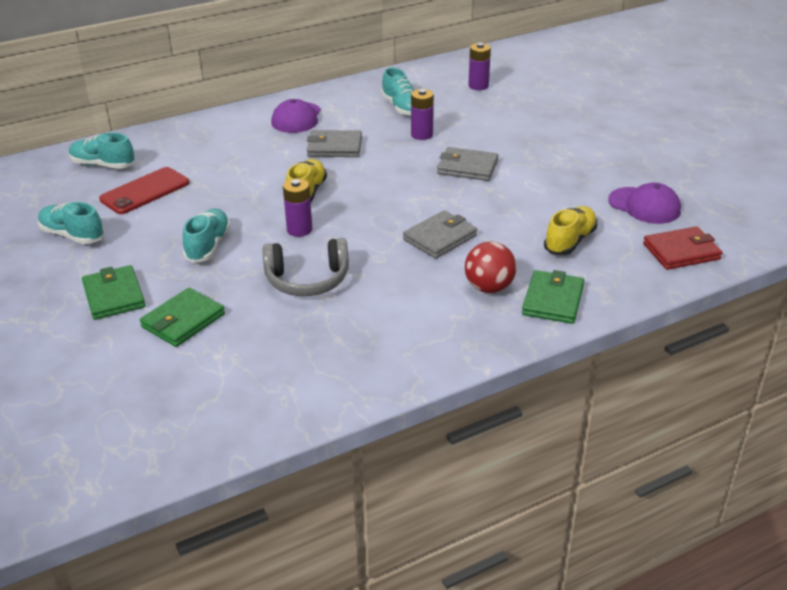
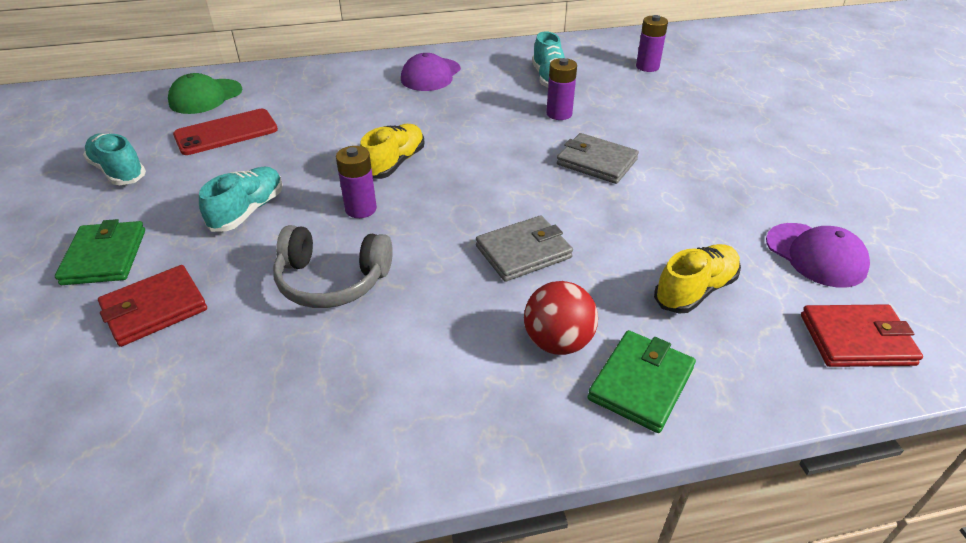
camera: 15 degrees right, 5 degrees up
turquoise shoe [69,132,134,169] -> green cap [168,73,242,114]
green wallet [140,288,225,347] -> red wallet [98,265,207,347]
grey wallet [307,130,362,157] -> none

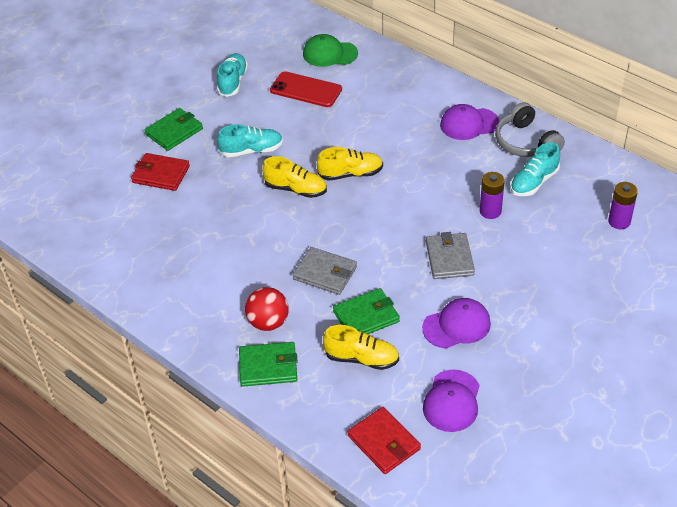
camera: 55 degrees right, 5 degrees up
grey headphones [273,225,393,308] -> grey headphones moved to [495,102,565,157]
purple battery [336,146,377,218] -> yellow shoe [262,156,327,198]
none -> green wallet [333,288,400,334]
none -> purple cap [422,298,491,349]

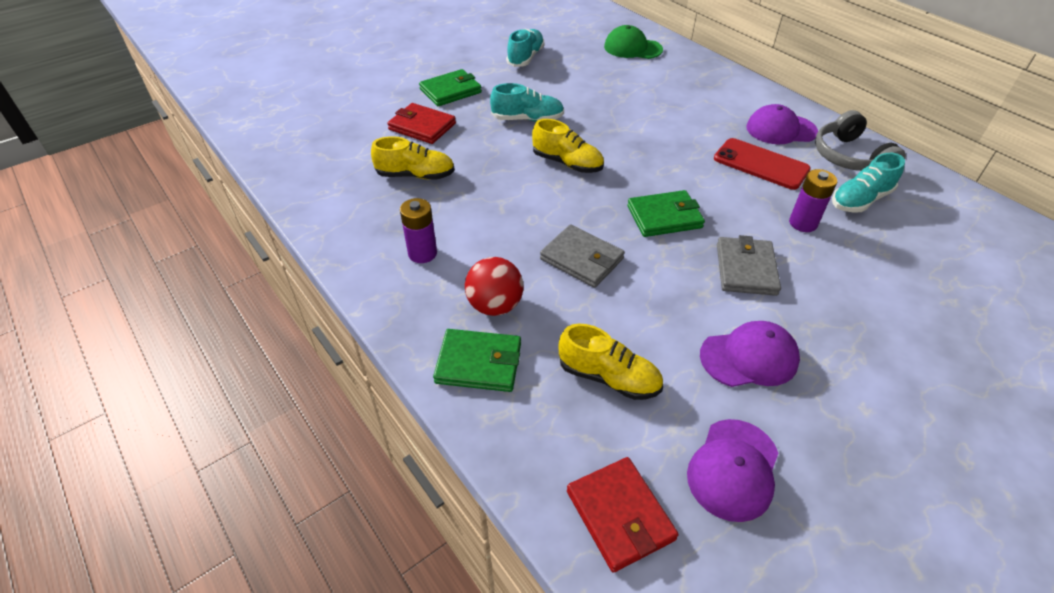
camera: 10 degrees right, 0 degrees up
red phone [270,71,342,107] -> red phone moved to [714,138,811,190]
yellow shoe [317,147,383,181] -> yellow shoe moved to [371,136,455,180]
green wallet [333,288,400,334] -> green wallet moved to [627,190,705,237]
purple battery [608,182,638,229] -> purple battery moved to [400,198,437,263]

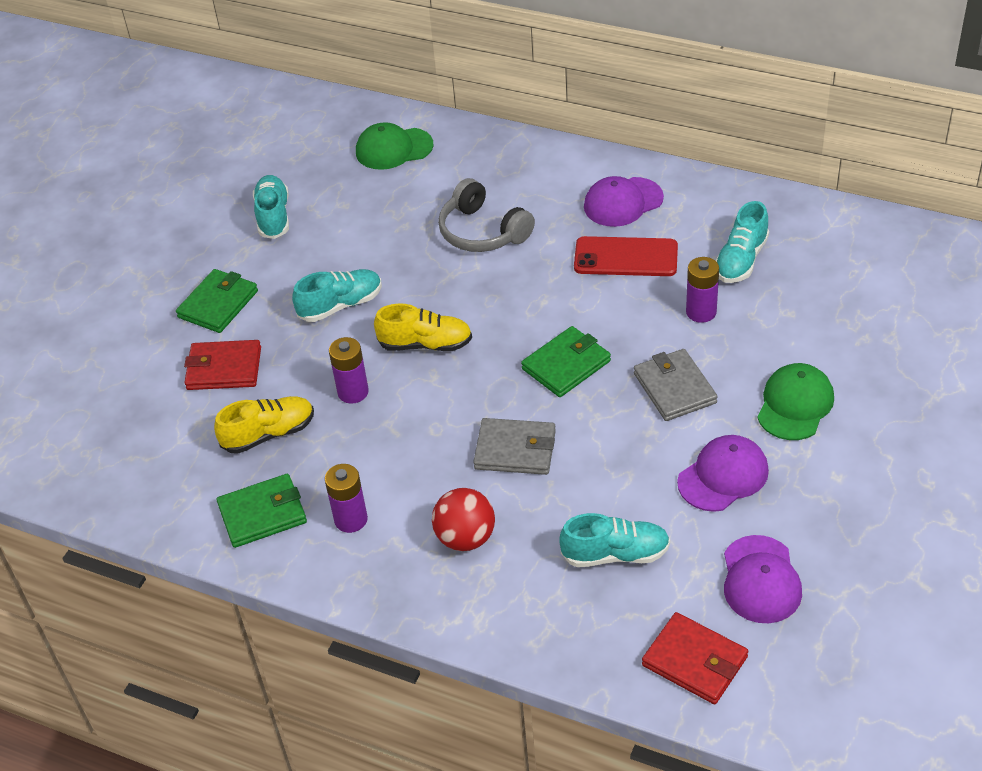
camera: 25 degrees left, 0 degrees up
green wallet [433,329,521,392] -> green wallet moved to [217,474,307,548]
yellow shoe [558,324,663,400] -> turquoise shoe [559,513,670,567]
grey headphones [815,110,906,171] -> grey headphones moved to [438,178,535,252]
none -> purple battery [329,337,369,404]
none -> green cap [757,363,834,440]

